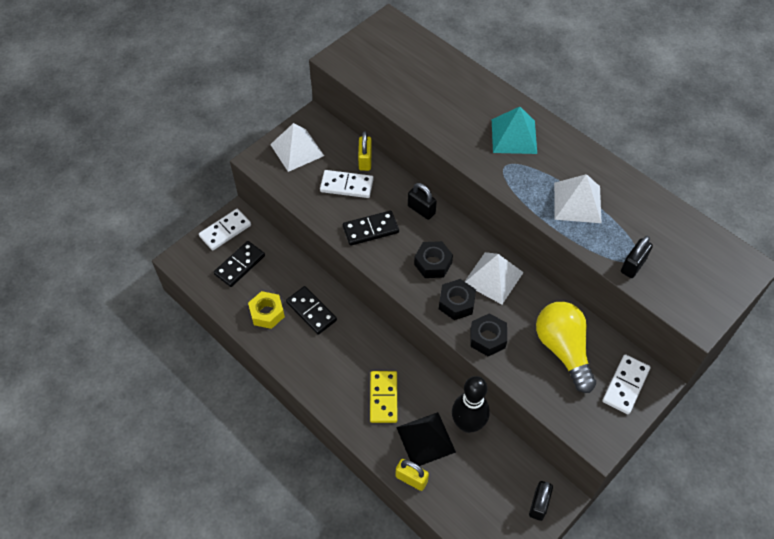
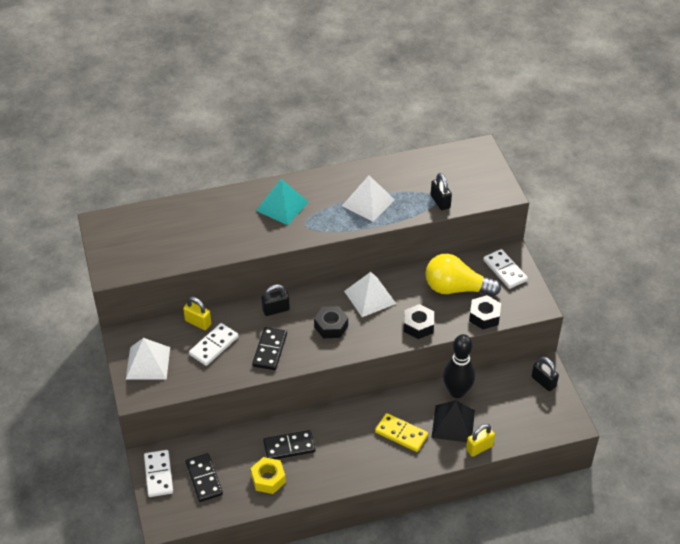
camera: 60 degrees left, 10 degrees down
black nut [439,279,476,320] -> black nut moved to [469,295,501,329]

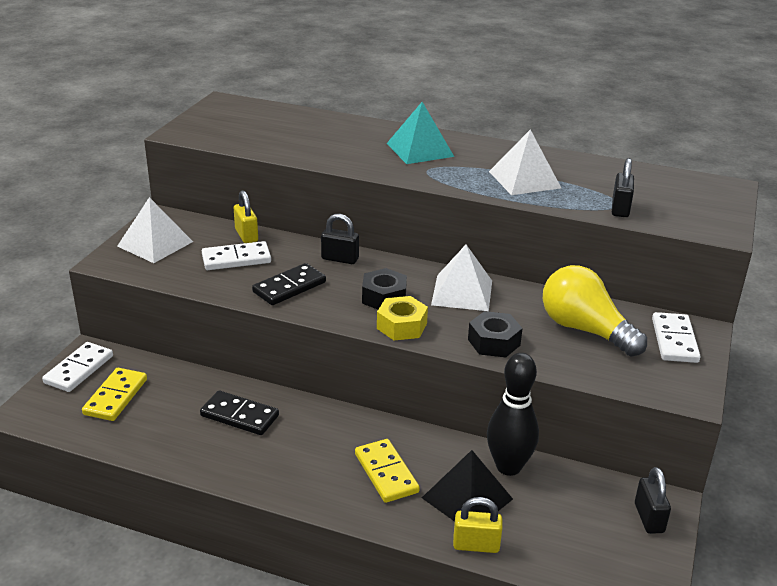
camera: 35 degrees right, 15 degrees down
black domino [186,453,223,502] -> yellow domino [82,368,147,421]
yellow nut [251,457,286,494] -> yellow nut moved to [377,296,428,340]
black nut [469,295,501,329] -> none

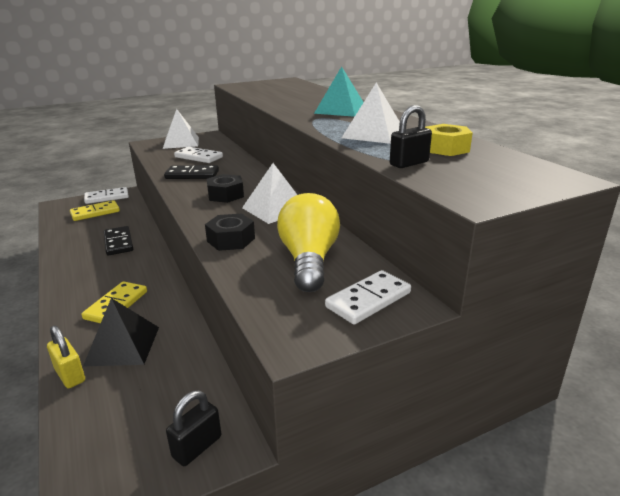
camera: 45 degrees right, 5 degrees down
yellow padlock [234,190,258,243] -> none
black padlock [321,214,359,264] -> none
yellow nut [377,296,428,340] -> yellow nut moved to [425,124,473,156]
black bowling pin [487,353,539,476] -> none

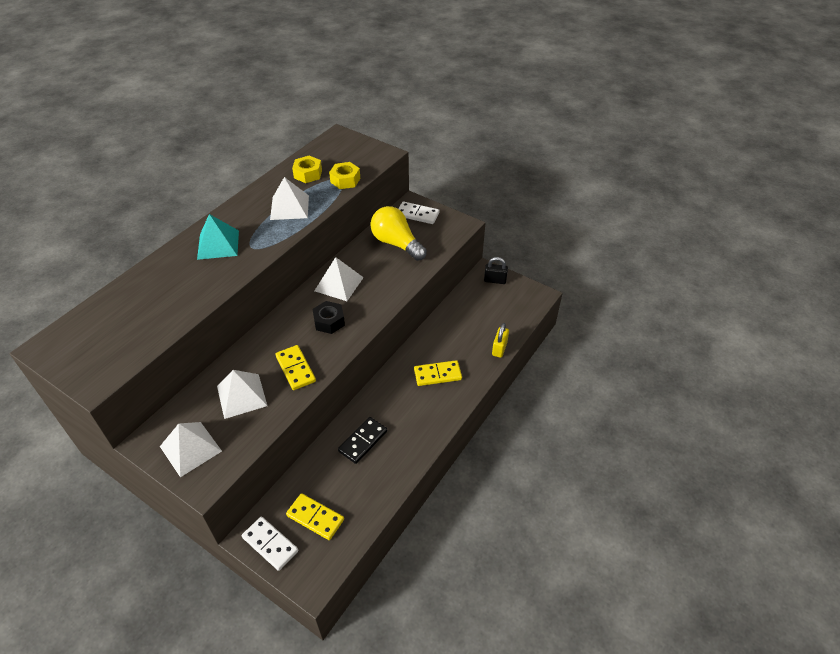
camera: 120 degrees left, 20 degrees up
black pyramid [83,298,159,366] -> none
black domino [164,165,219,179] -> yellow domino [275,345,316,390]
white domino [174,147,223,163] -> white pyramid [217,370,267,419]
black nut [205,214,255,251] -> none
yellow light bulb [277,193,340,292] -> yellow light bulb turned 75 degrees clockwise [370,206,427,261]
black padlock [390,105,432,168] -> yellow nut [329,162,360,189]

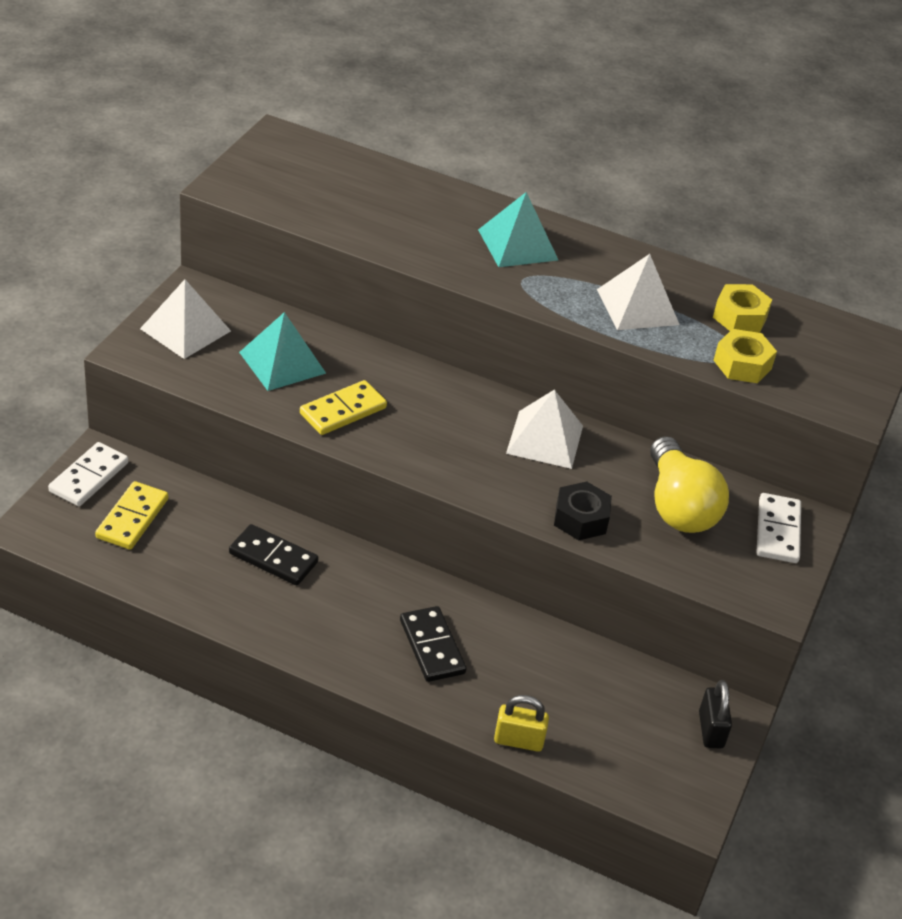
camera: 75 degrees right, 5 degrees down
white pyramid [217,370,267,419] -> turquoise pyramid [239,312,326,391]
black nut [313,301,345,334] -> black nut moved to [554,481,612,540]
yellow light bulb [370,206,427,261] -> yellow light bulb turned 135 degrees clockwise [650,436,729,533]
yellow domino [414,360,462,386] -> black domino [400,606,467,682]

